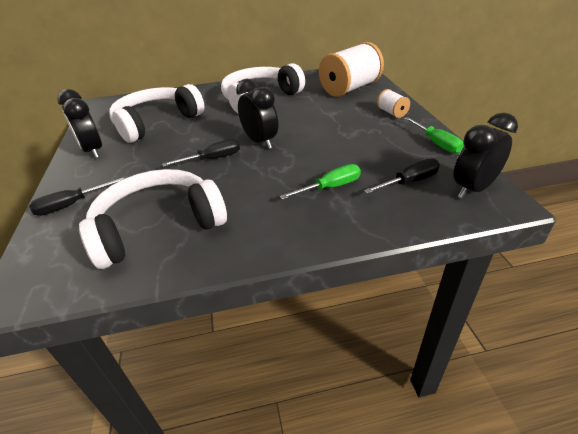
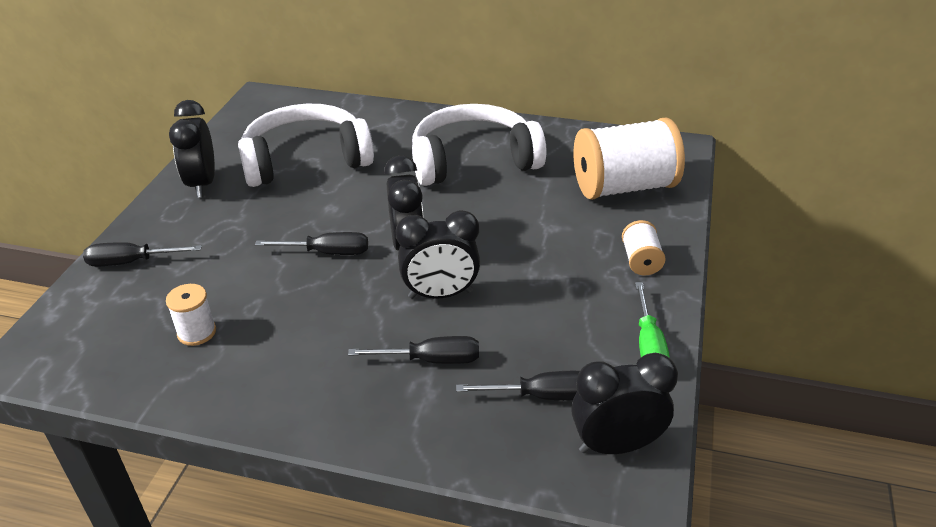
camera: 25 degrees right, 0 degrees up
white headphones [79,169,227,269] -> white spool [166,284,216,346]
green screwdriver [280,164,361,200] -> black screwdriver [348,336,479,364]
none -> black clock [395,210,480,299]

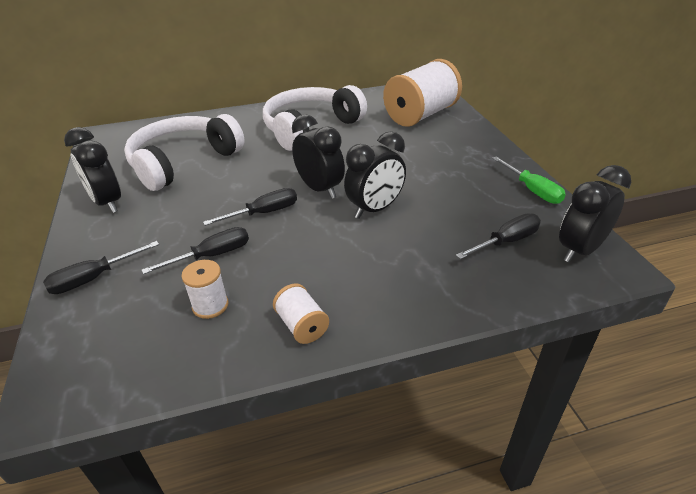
camera: 30 degrees left, 0 degrees up
black screwdriver [348,336,479,364] -> black screwdriver moved to [142,227,249,274]
white spool [622,220,666,275] -> white spool moved to [273,284,329,344]

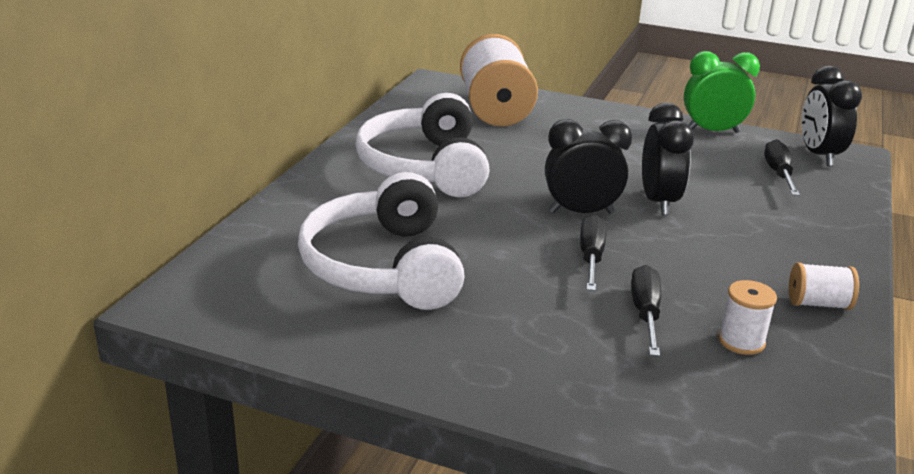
camera: 55 degrees left, 10 degrees down
black screwdriver [43,241,159,294] -> none
black clock [64,127,121,213] -> none
green screwdriver [492,156,566,204] -> green clock [684,51,760,133]

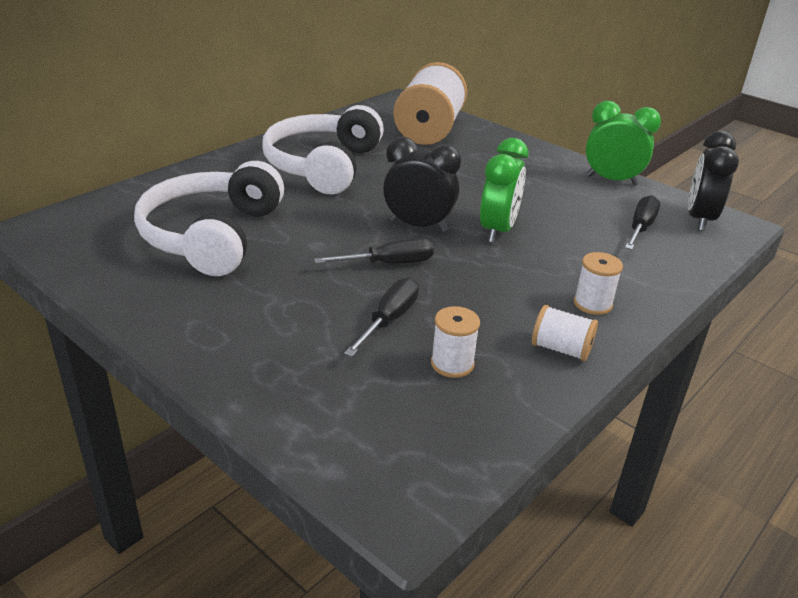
camera: 20 degrees right, 5 degrees up
black screwdriver [580,215,607,291] -> black screwdriver turned 45 degrees clockwise [314,238,434,264]
black clock [642,103,694,215] -> green clock [480,138,529,243]
none -> white spool [574,252,623,315]

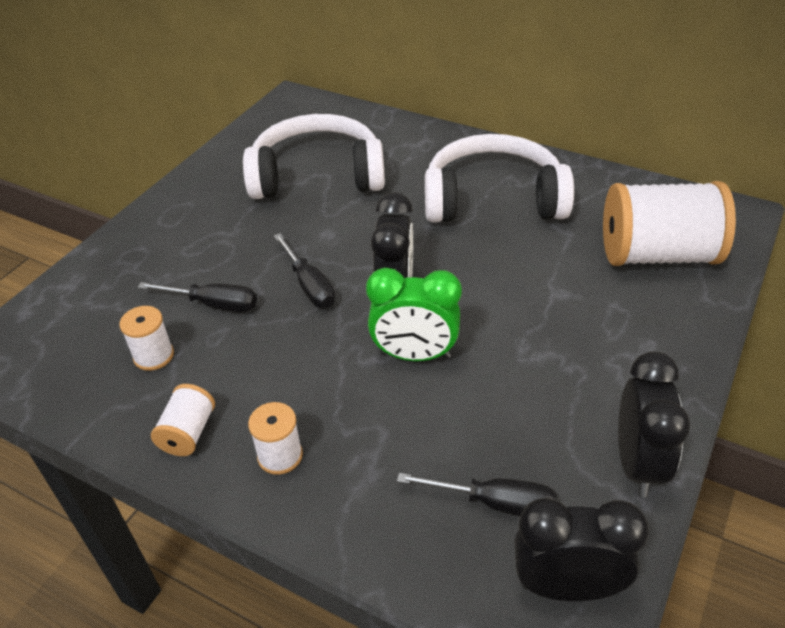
camera: 80 degrees right, 10 degrees up
green clock [586,101,661,185] -> black clock [618,351,690,497]

